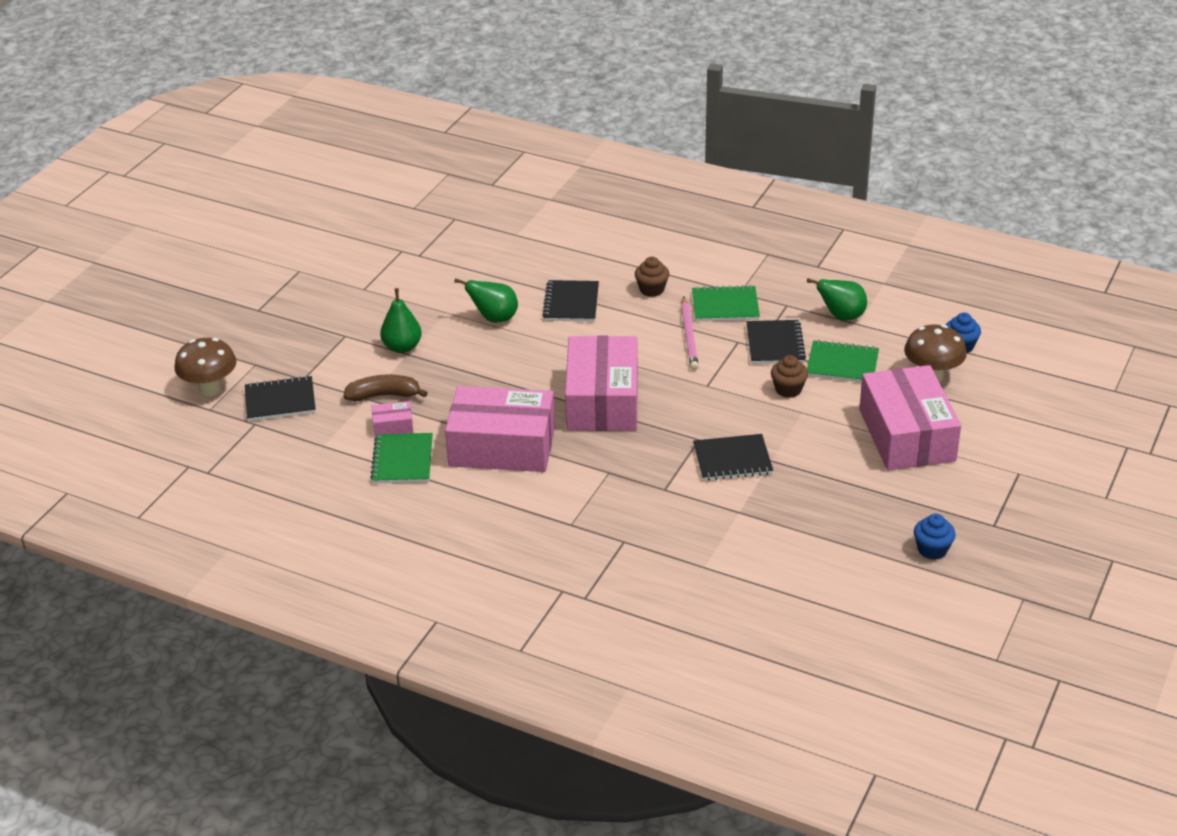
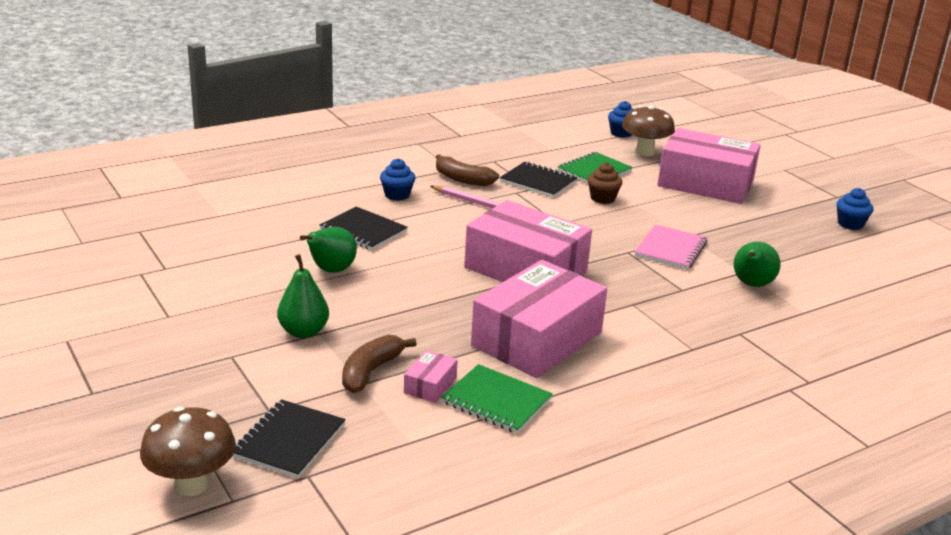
camera: 60 degrees left, 10 degrees down
brown cupcake [635,257,669,297] -> blue cupcake [380,158,415,201]
green notebook [692,285,760,322] -> brown banana [436,154,499,186]
black notebook [693,434,773,481] -> pink notebook [635,224,708,270]
green pear [807,278,867,321] -> green pear moved to [734,242,781,287]

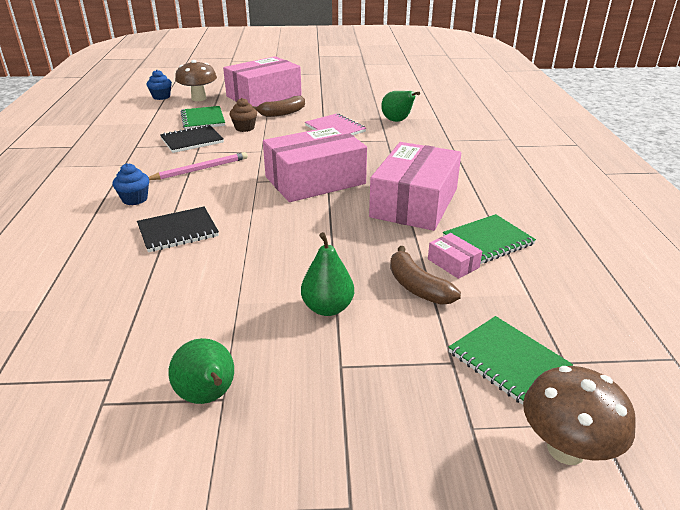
camera: 60 degrees left, 5 degrees up
black notebook [232,399,346,478] -> green notebook [449,316,573,405]
green pear [300,227,357,273] -> green pear moved to [168,338,234,404]
brown banana [436,154,499,186] -> brown banana moved to [252,96,305,117]
pink box [471,260,607,378] -> pink box turned 45 degrees clockwise [369,142,461,231]
blue cupcake [837,188,873,230] -> none

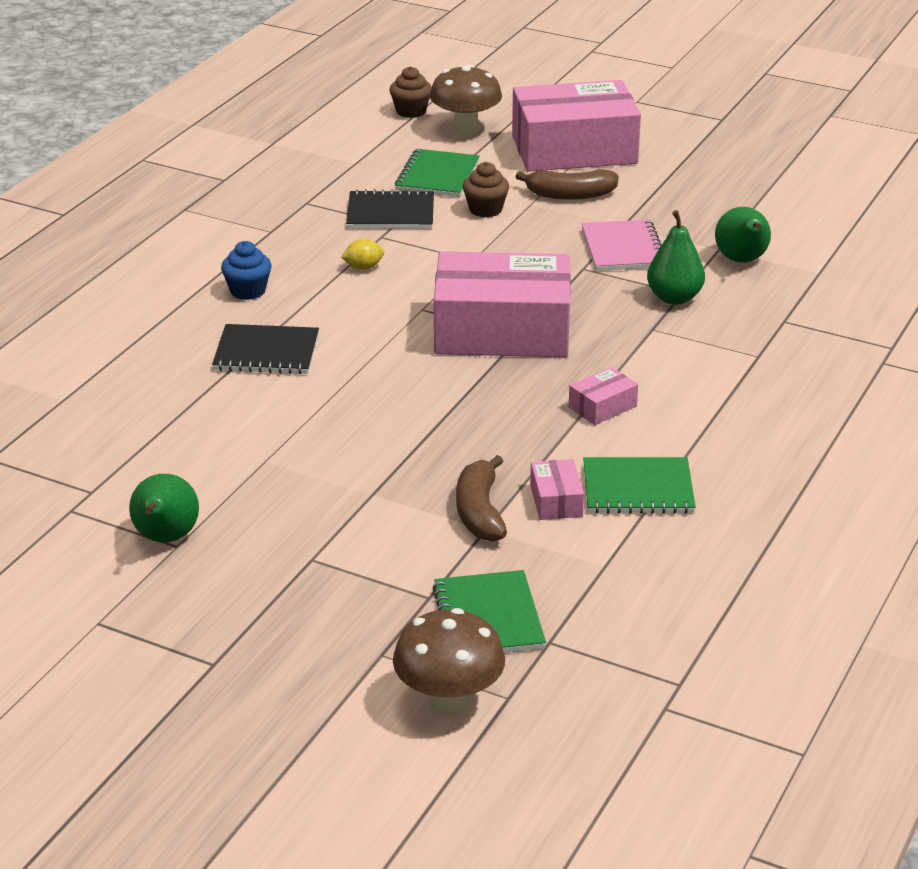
camera: 30 degrees right, 0 degrees up
blue cupcake [147,70,172,100] -> brown cupcake [389,66,432,118]
pink pencil [148,152,248,180] -> yellow lemon [341,239,384,270]
green pear [301,232,354,316] -> green pear moved to [647,210,705,305]
pink box [369,142,461,231] -> pink box [569,367,638,425], size x0.40

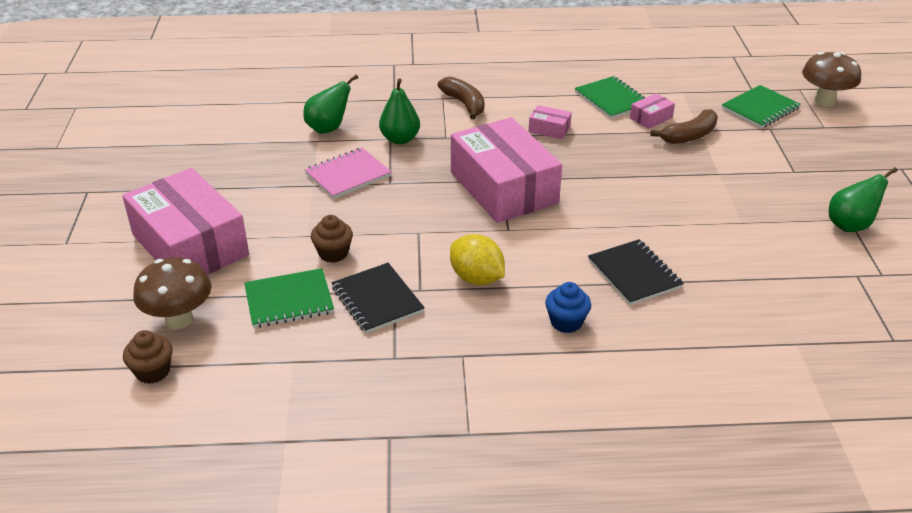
camera: 120 degrees left, 5 degrees up
yellow lemon [341,239,384,270] -> yellow lemon [450,234,505,285], size x1.82
brown banana [515,169,619,200] -> brown banana moved to [438,77,484,119]

